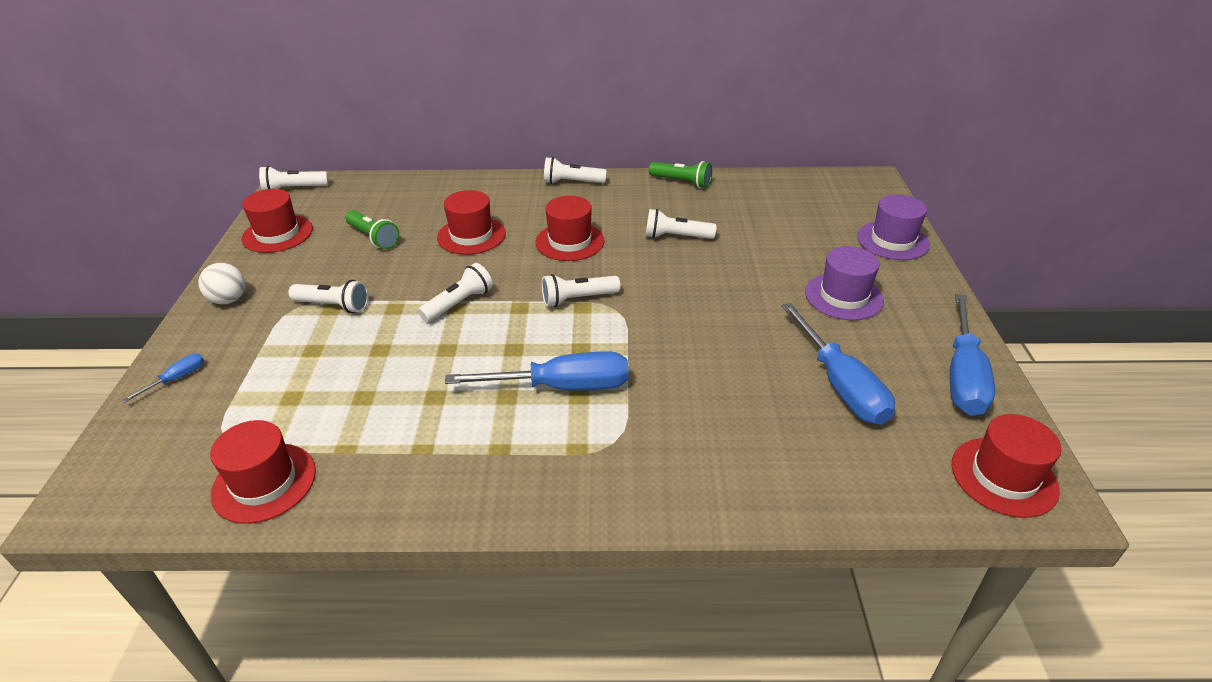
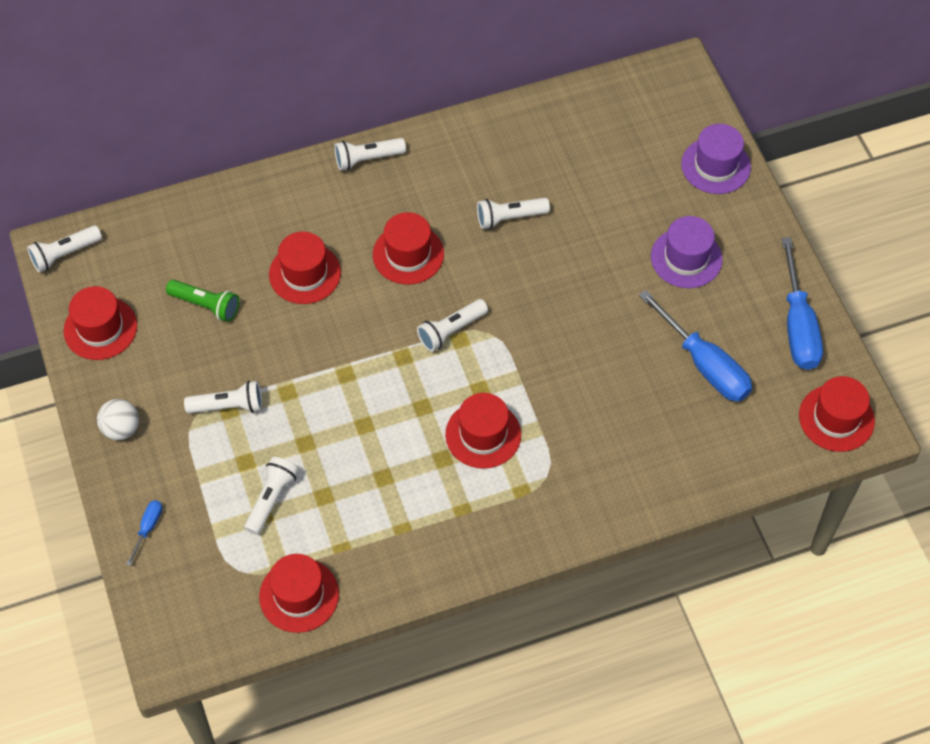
camera: 20 degrees left, 20 degrees up
white flashlight [418,263,493,322] -> white flashlight moved to [244,457,299,535]
blue screwdriver [445,351,629,390] -> red hat [445,393,521,469]
green flashlight [649,161,712,188] -> none

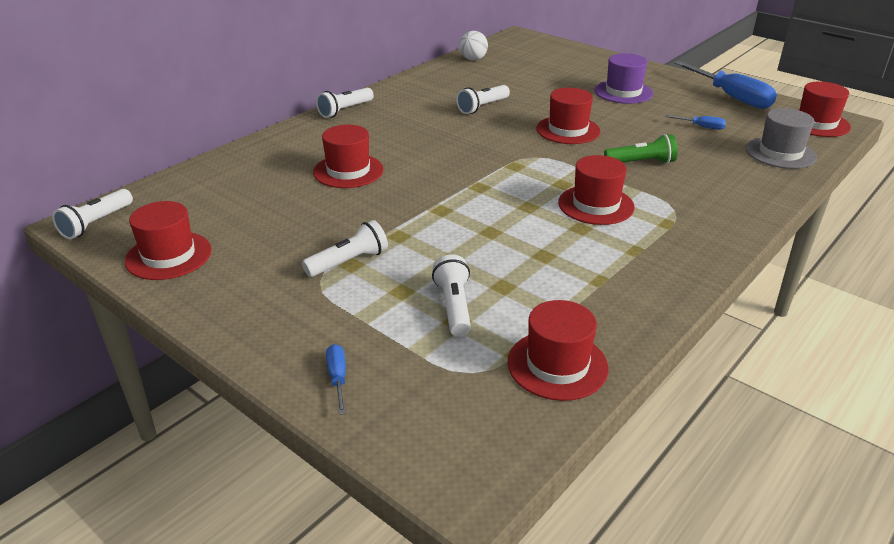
camera: 30 degrees left, 25 degrees down
white ball [97,399,139,440] -> white ball moved to [459,31,488,61]
green flashlight [166,280,239,322] -> green flashlight moved to [604,134,678,164]
red hat [373,212,444,284] -> red hat moved to [536,88,601,144]
white flashlight [417,299,488,352] -> none
blue screwdriver [639,290,752,402] -> blue screwdriver [665,115,726,130], size x0.45
purple hat [681,124,751,194] -> none
none -> grey hat [746,108,817,169]

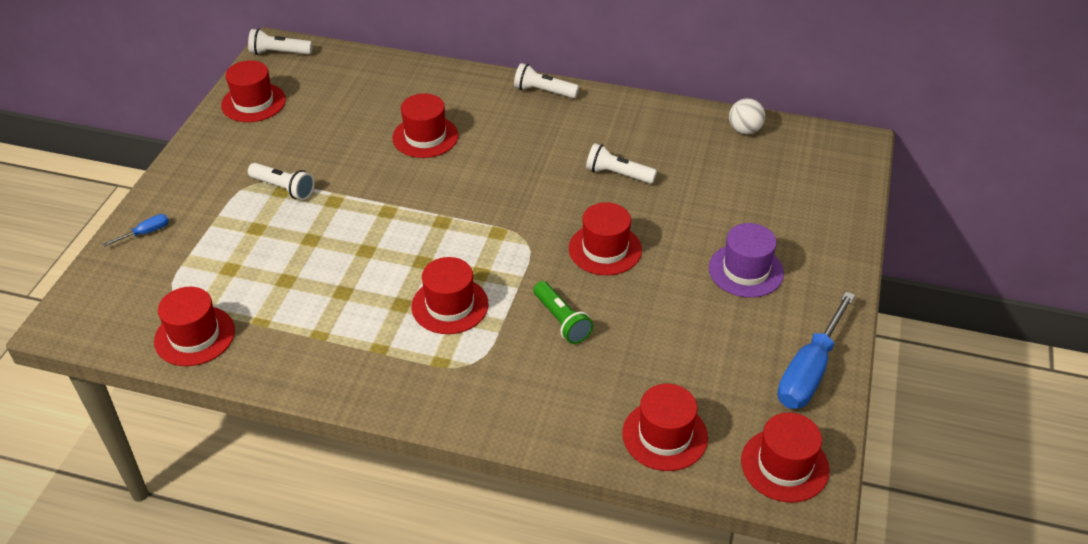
camera: 65 degrees right, 10 degrees up
white flashlight [432,254,471,337] -> none
blue screwdriver [665,115,726,130] -> none
grey hat [746,108,817,169] -> red hat [622,384,708,471]

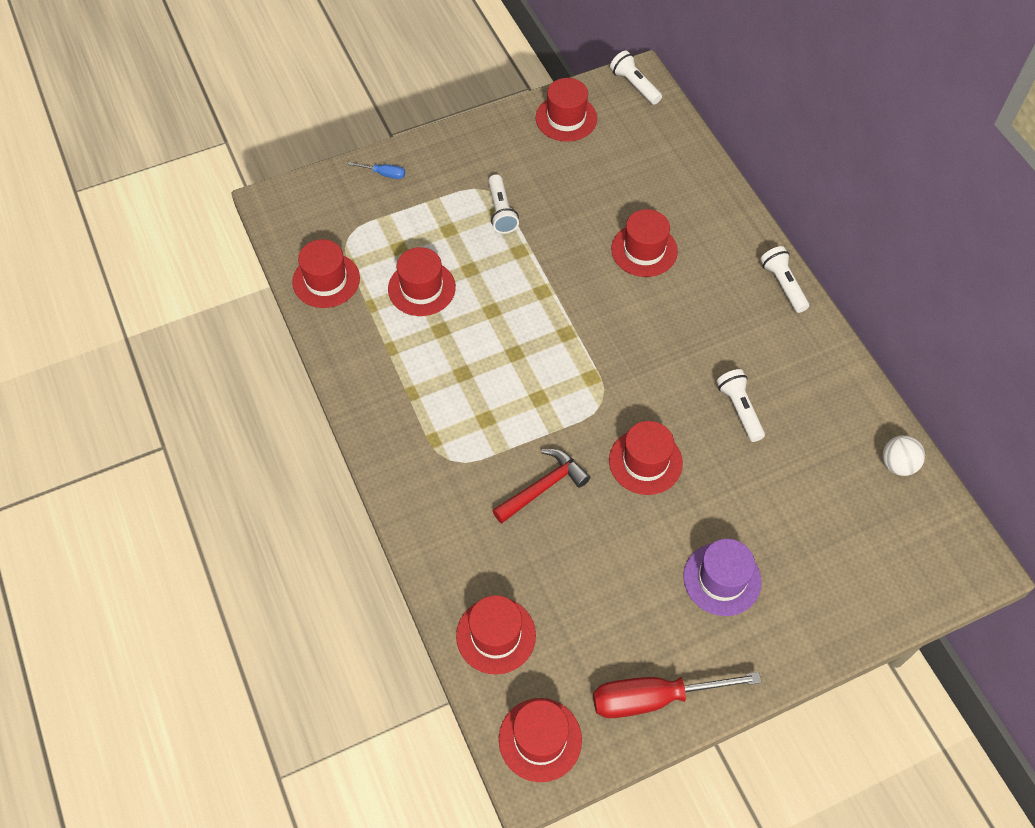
camera: 50 degrees right, 15 degrees up
red hat [411,257,489,334] -> red hat moved to [388,247,456,316]
green flashlight [534,281,593,344] -> red hammer [492,449,590,524]
blue screwdriver [777,291,855,409] -> red screwdriver [593,672,762,718]

